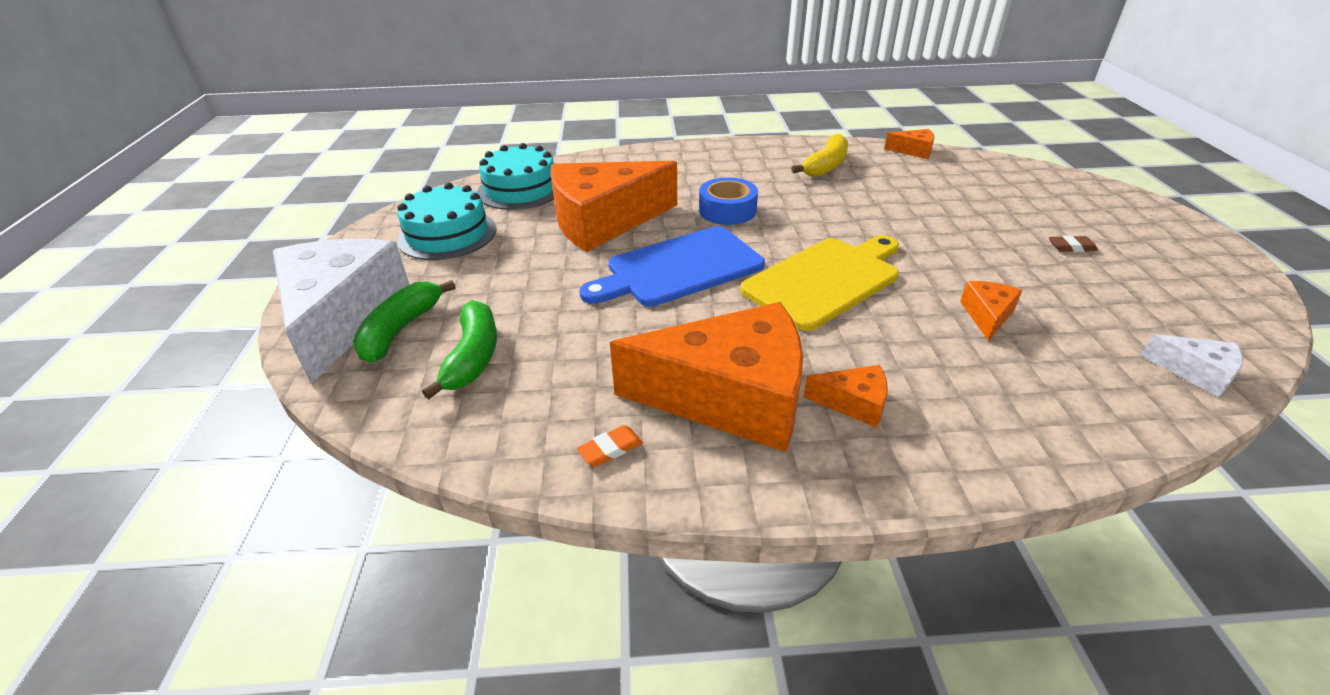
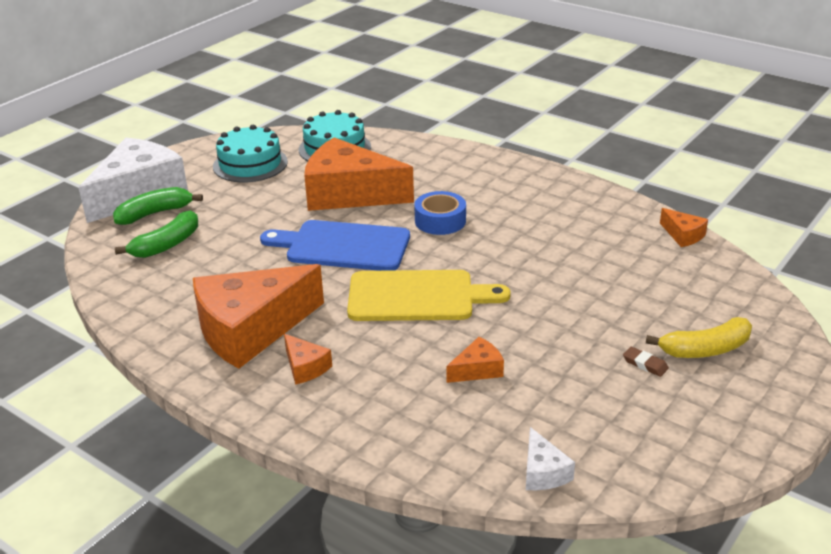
camera: 40 degrees right, 5 degrees down
orange eraser [577,425,643,467] -> none
orange cheese [610,302,803,452] -> orange cheese turned 105 degrees clockwise [193,264,324,369]
yellow banana [791,134,848,177] -> yellow banana moved to [646,317,752,358]

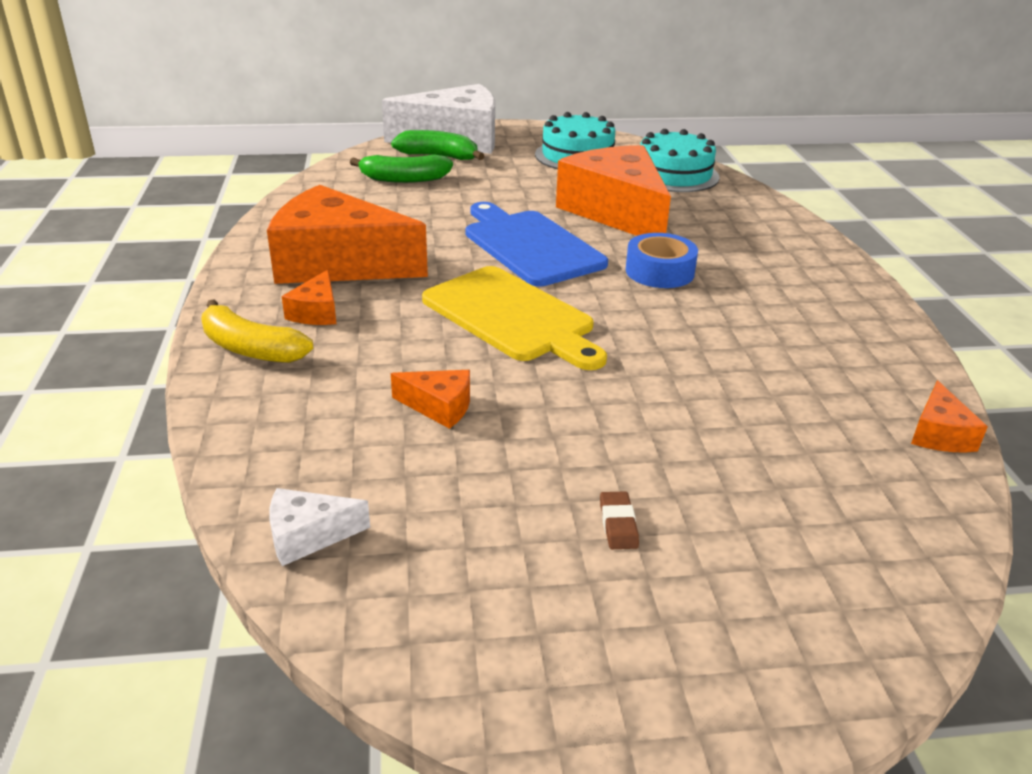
camera: 45 degrees right, 0 degrees up
white cheese [526,427,575,490] -> white cheese turned 45 degrees clockwise [269,488,370,566]
yellow banana [646,317,752,358] -> yellow banana moved to [201,300,313,363]

